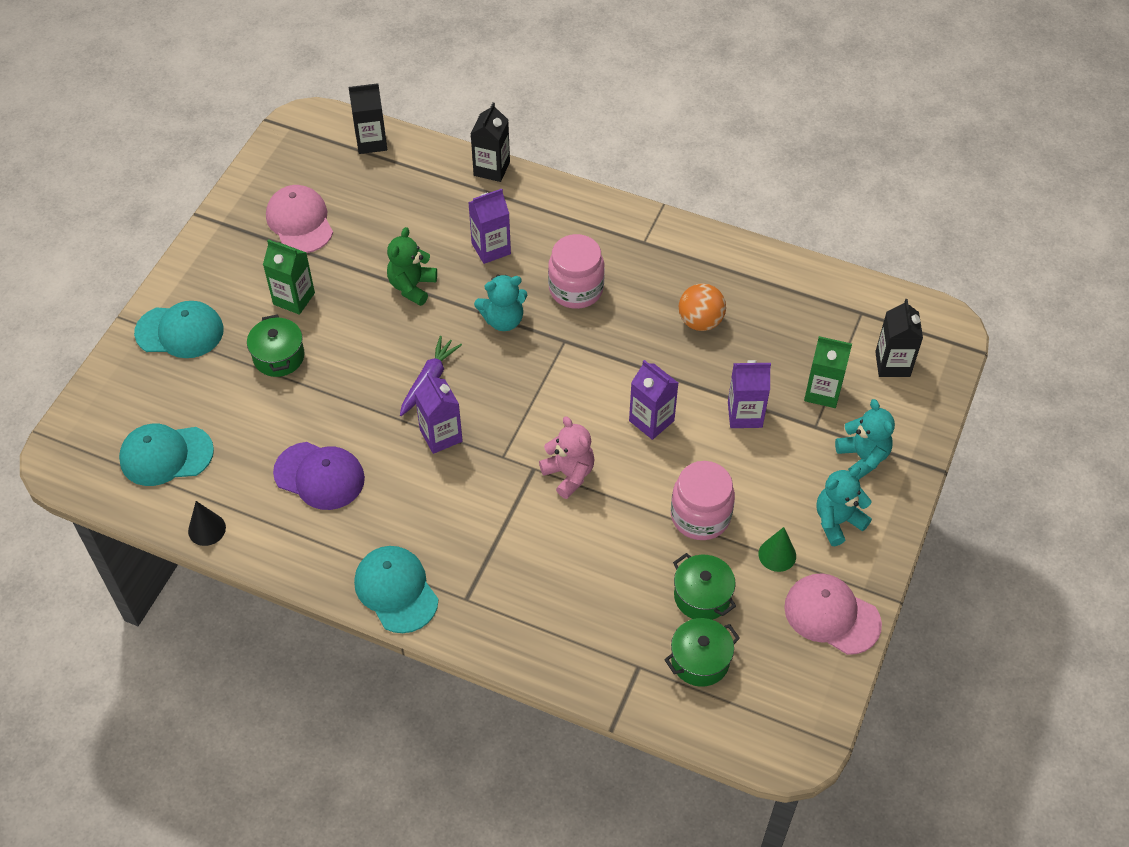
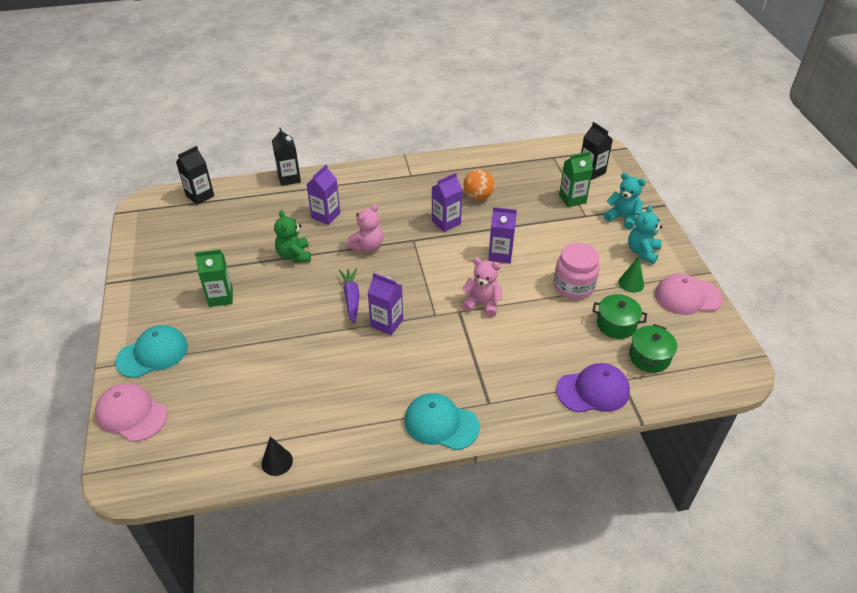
camera: 35 degrees left, 10 degrees down
turquoise cap [119,424,214,486] -> none
green pot [247,314,305,377] -> none
pink cap [266,185,333,253] -> pink cap moved to [95,383,168,442]
purple cap [273,442,365,510] -> purple cap moved to [556,363,630,413]
turquoise teddy bear [474,275,528,331] -> pink teddy bear [346,204,383,252]
pink jar [548,234,605,309] -> none
purple carton [728,360,771,428] -> purple carton moved to [432,173,462,232]

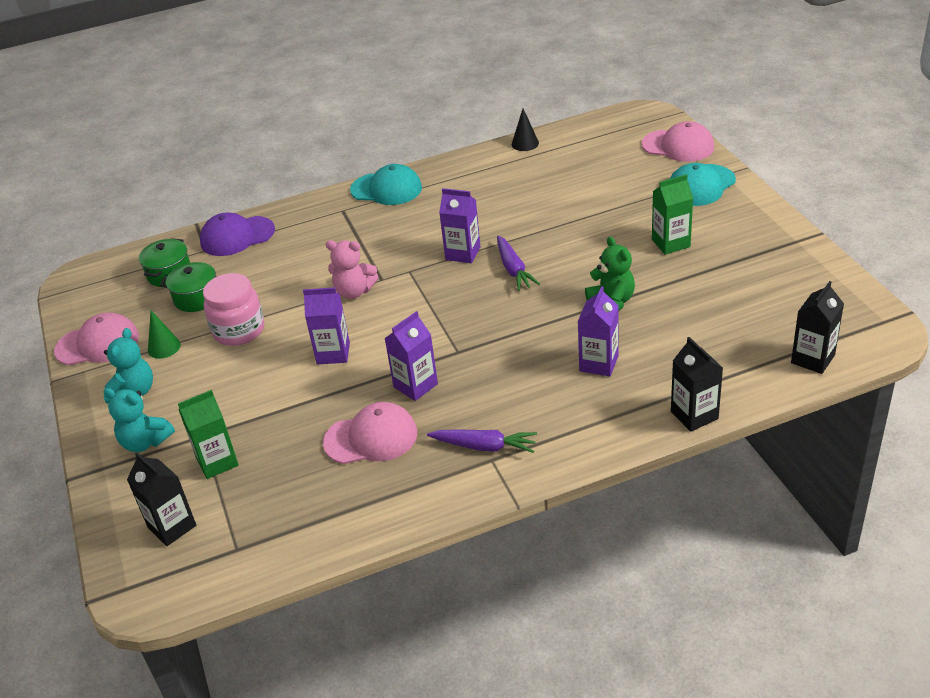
camera: 175 degrees right, 5 degrees down
pink teddy bear [346,204,383,252] -> none
orange ball [463,169,495,201] -> pink cap [323,402,417,464]
none -> purple carrot [427,429,537,453]

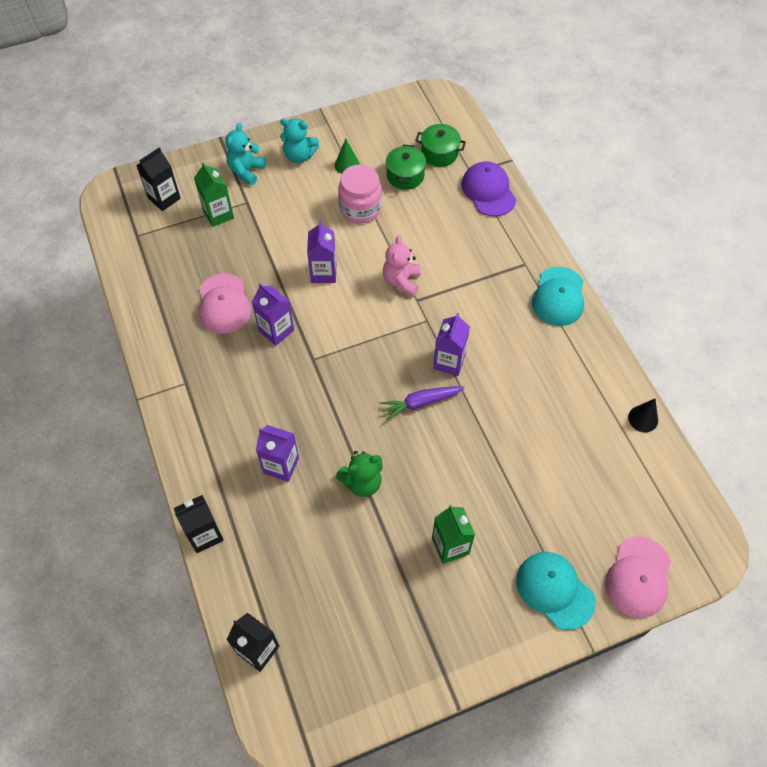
camera: 85 degrees right, 20 degrees up
pink cap [54,312,139,365] -> none
purple carrot [427,429,537,453] -> none

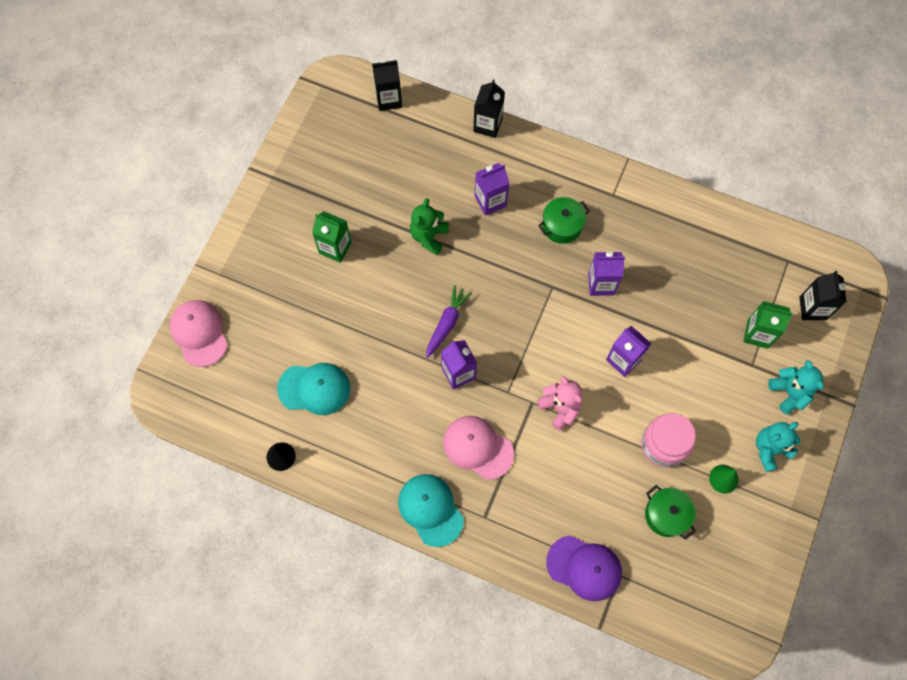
camera: 135 degrees right, 10 degrees up
pink cap [199,273,251,334] -> pink cap moved to [443,416,514,480]
green pot [415,124,466,167] -> green pot moved to [538,197,590,244]
turquoise cap [516,552,595,630] -> turquoise cap moved to [277,363,350,415]

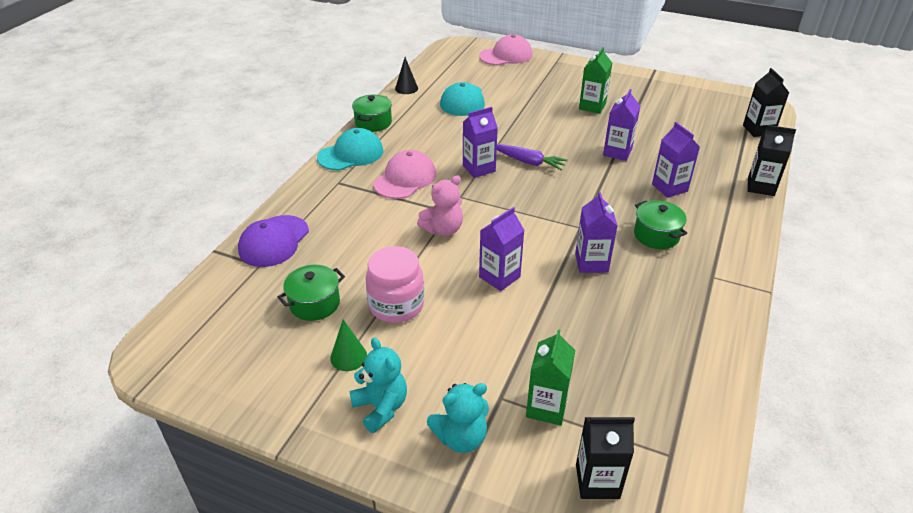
camera: 90 degrees right, 30 degrees down
green teddy bear [410,198,449,255] -> purple carton [603,89,640,161]
none -> green pot [352,95,392,132]

